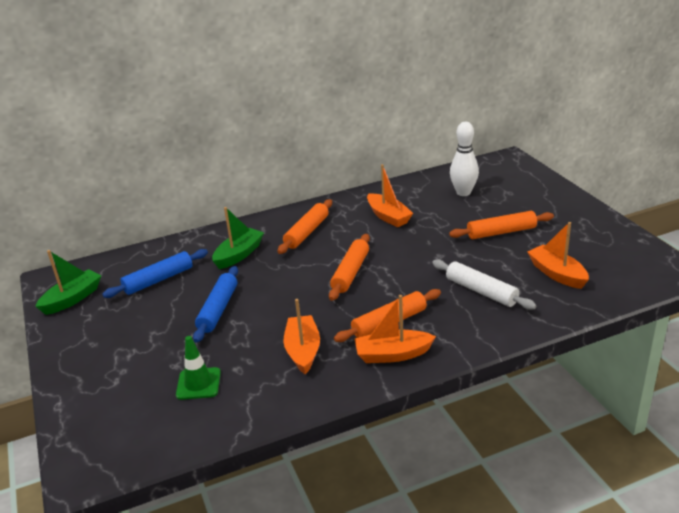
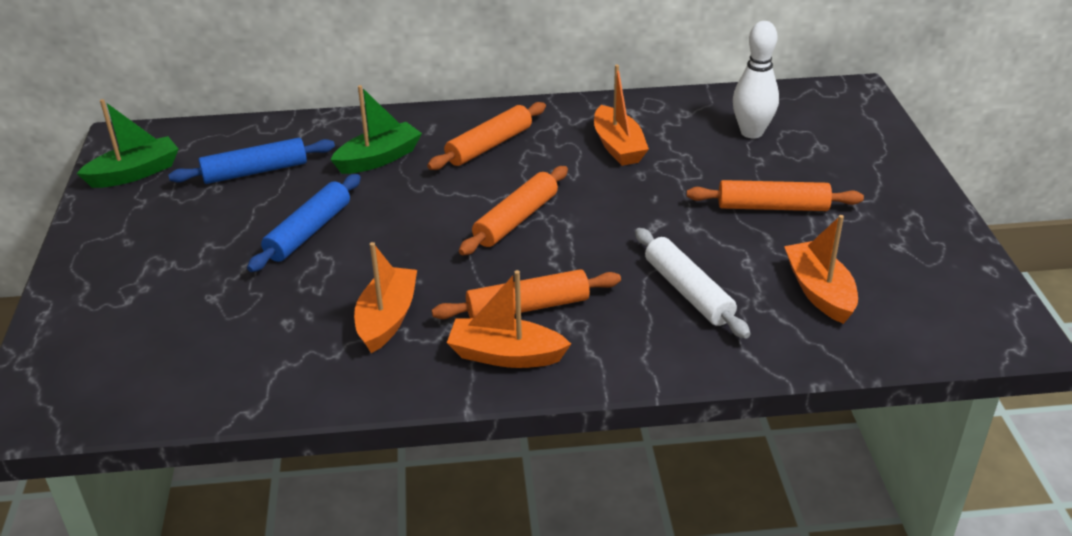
camera: 15 degrees right, 5 degrees up
green traffic cone [176,336,221,400] -> none

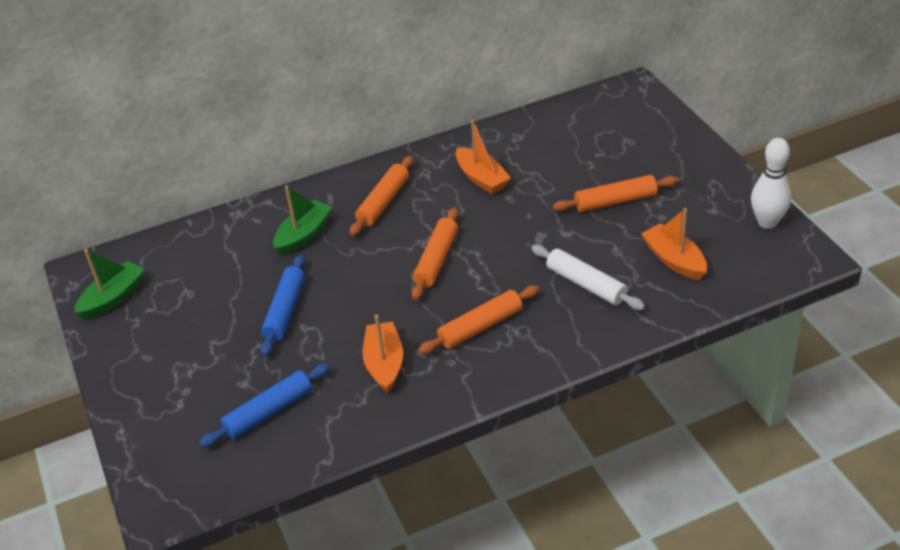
camera: 15 degrees left, 5 degrees up
blue rolling pin [169,138,335,184] -> blue rolling pin moved to [200,363,330,448]
orange boat [447,270,571,368] -> none
white bowling pin [733,21,779,138] -> white bowling pin moved to [751,138,791,229]

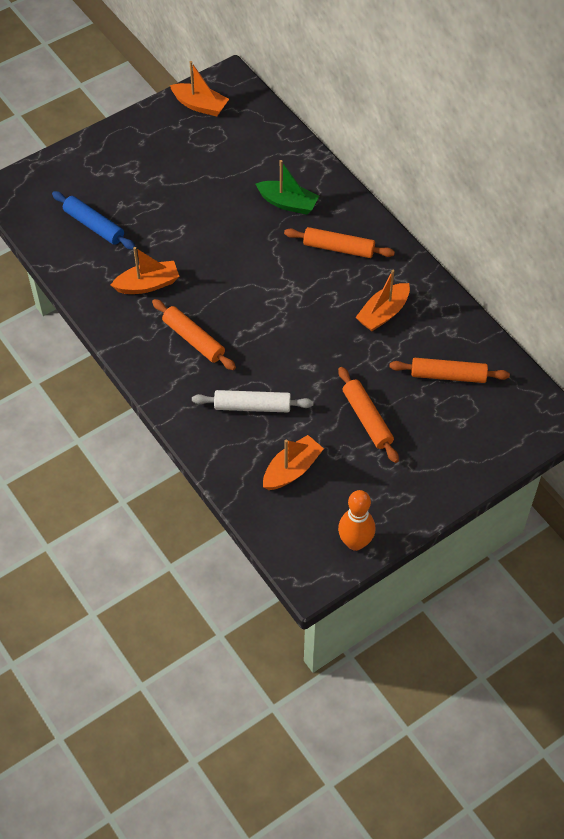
camera: 75 degrees right, 15 degrees up
green boat [74,249,145,320] -> orange boat [170,61,229,116]
blue rolling pin [261,255,305,356] -> none
orange rolling pin [411,207,459,300] -> orange rolling pin moved to [389,358,510,383]
white rolling pin [531,245,645,310] -> white rolling pin turned 60 degrees clockwise [192,390,313,412]
white bowling pin [751,138,791,229] -> orange bowling pin [338,490,375,551]

